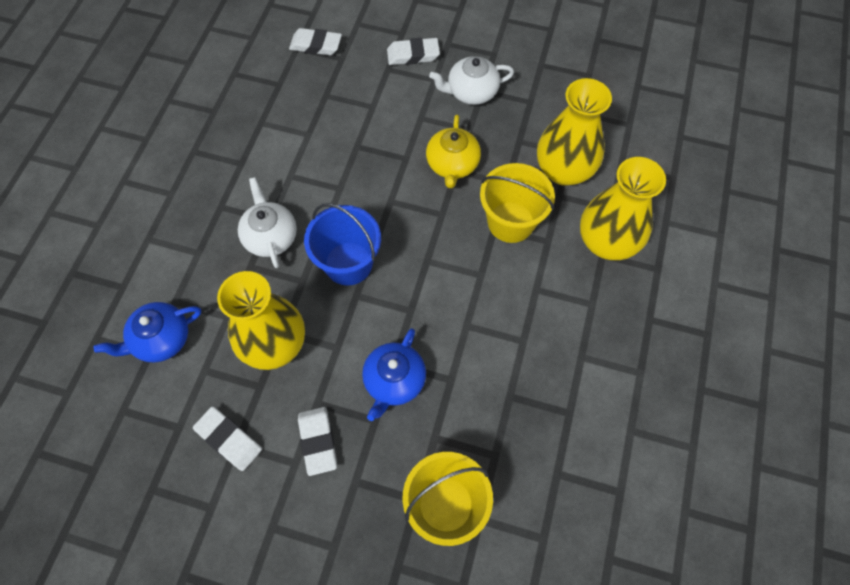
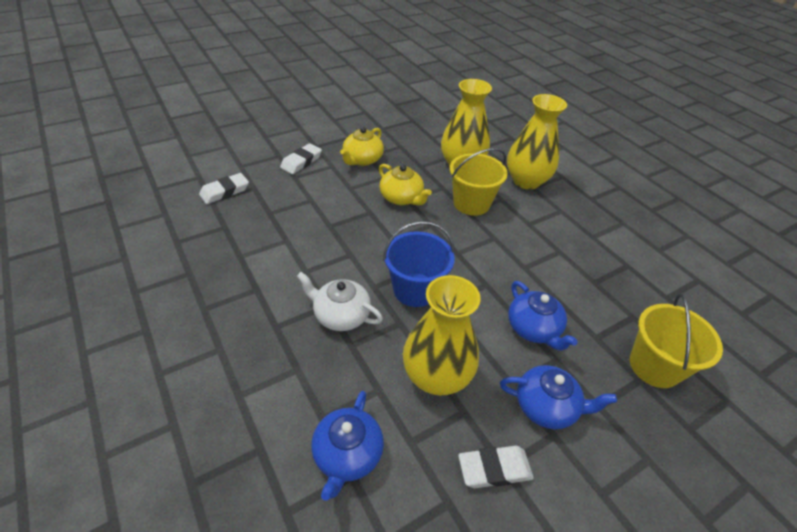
camera: 50 degrees left, 20 degrees down
white eraser [298,407,337,476] -> blue teapot [500,365,617,429]
white teapot [429,56,514,105] -> yellow teapot [340,127,384,166]

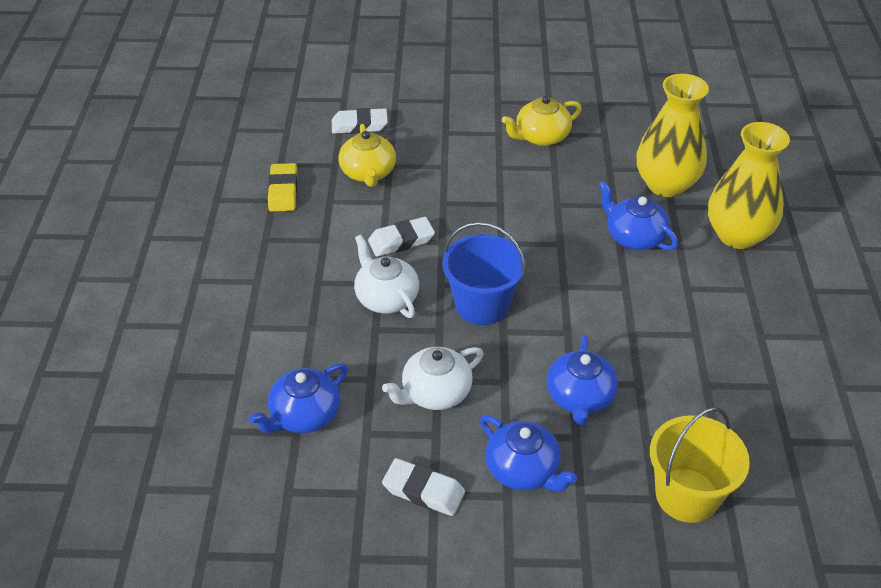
camera: 35 degrees right, 0 degrees up
white eraser [280,143,322,174] -> white eraser moved to [368,217,435,257]
yellow teapot [379,164,432,205] -> yellow teapot moved to [339,124,396,187]
yellow vase [403,275,481,396] -> white teapot [382,347,483,410]
yellow bucket [450,148,508,216] -> blue teapot [598,181,678,251]
none -> yellow eraser [268,163,298,212]

